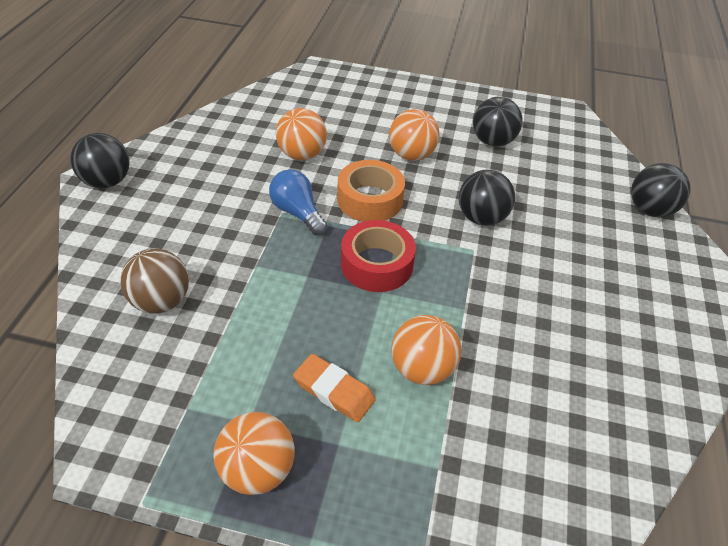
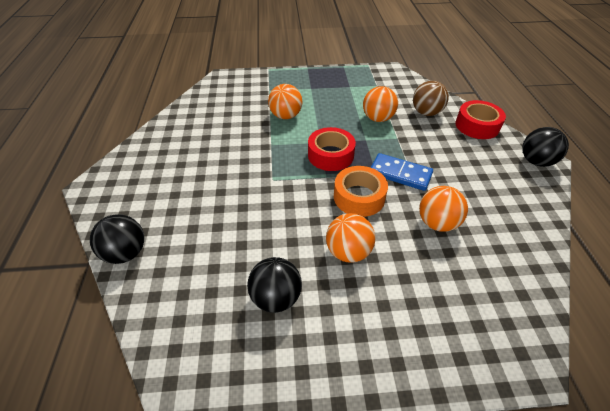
camera: 165 degrees right, 0 degrees up
orange ball [213,412,294,495] -> orange ball moved to [363,86,398,122]
blue light bulb [269,169,328,236] -> blue domino [371,153,433,191]
orange eraser [293,354,376,422] -> none
black ball [459,170,515,226] -> none
none -> red tape [455,100,506,139]

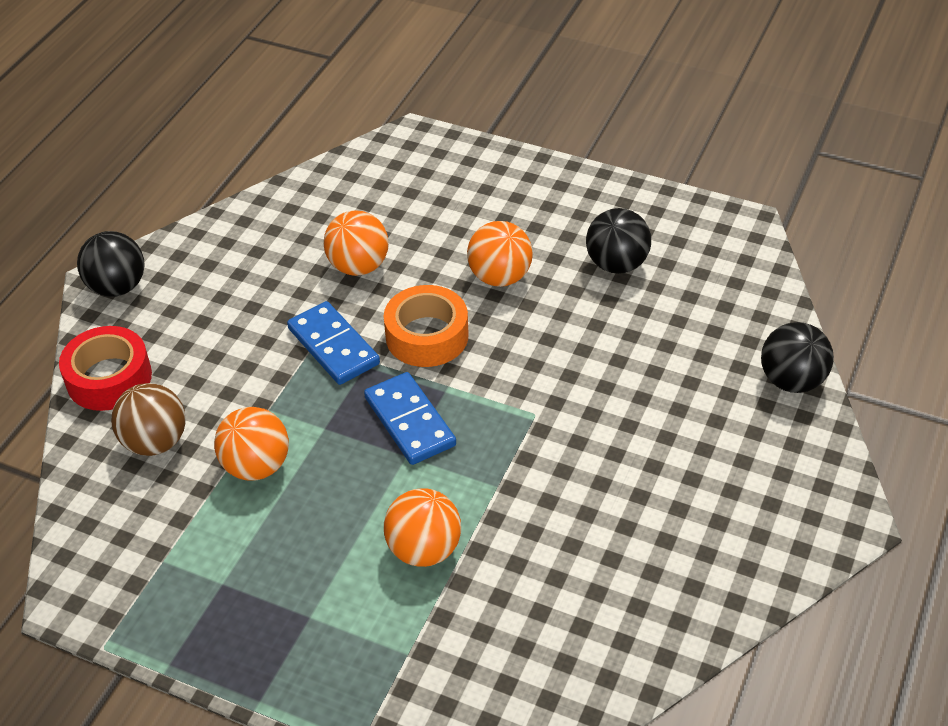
camera: 150 degrees left, 0 degrees up
red tape [308,127,356,171] -> blue domino [364,372,456,465]

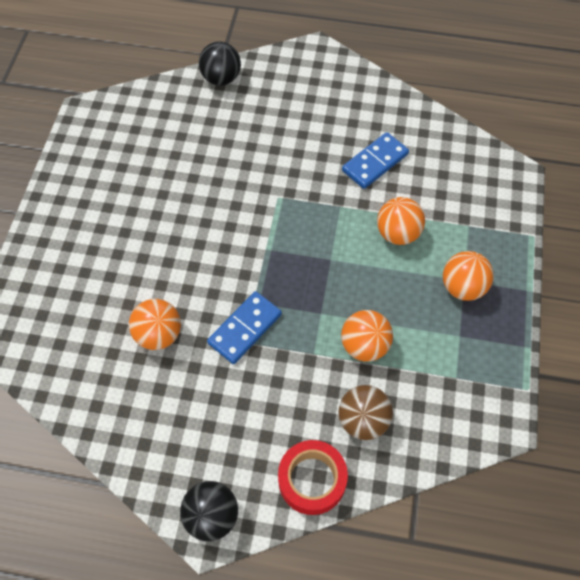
camera: 105 degrees left, 15 degrees up
blue domino [364,372,456,465] -> blue domino moved to [342,132,409,189]
orange tape [384,285,469,367] -> none
orange ball [467,221,533,287] -> orange ball moved to [443,251,494,301]
black ball [586,208,651,274] -> none

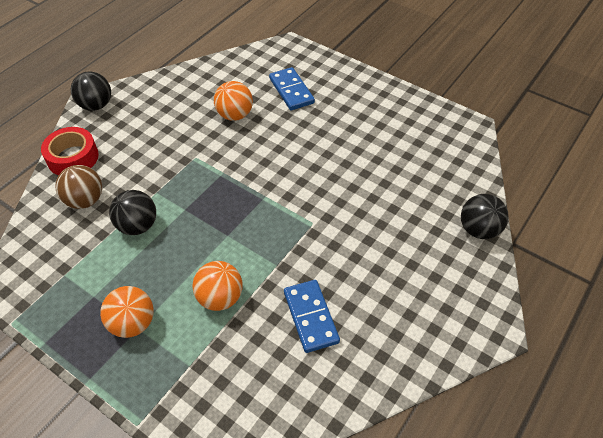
camera: 115 degrees right, 10 degrees down
blue domino [207,291,282,364] -> blue domino moved to [269,67,315,110]
orange ball [341,310,393,361] -> black ball [109,190,156,235]

